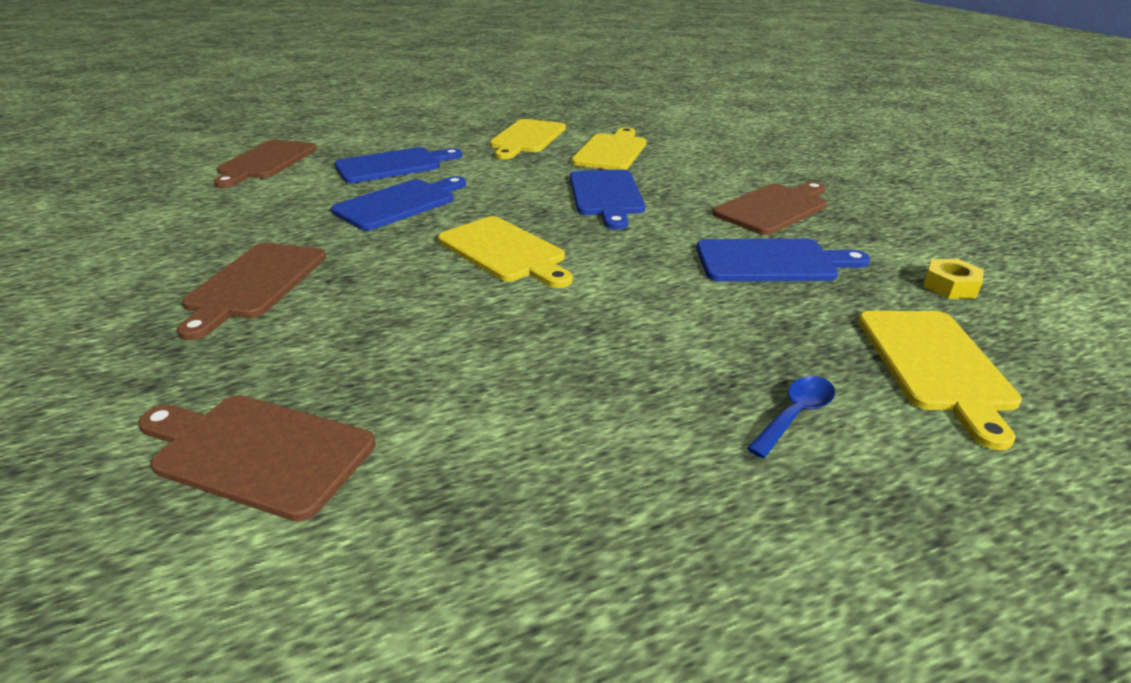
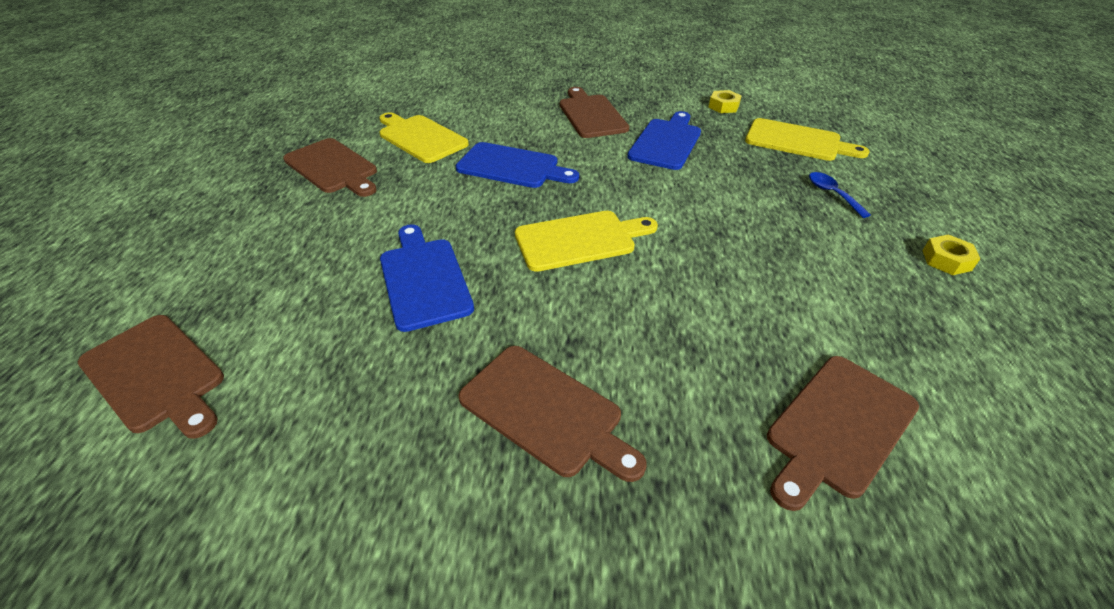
camera: 65 degrees left, 10 degrees up
blue cutting board [335,147,462,183] -> none
yellow cutting board [490,119,566,159] -> brown cutting board [283,138,377,197]
none -> yellow nut [922,234,980,275]

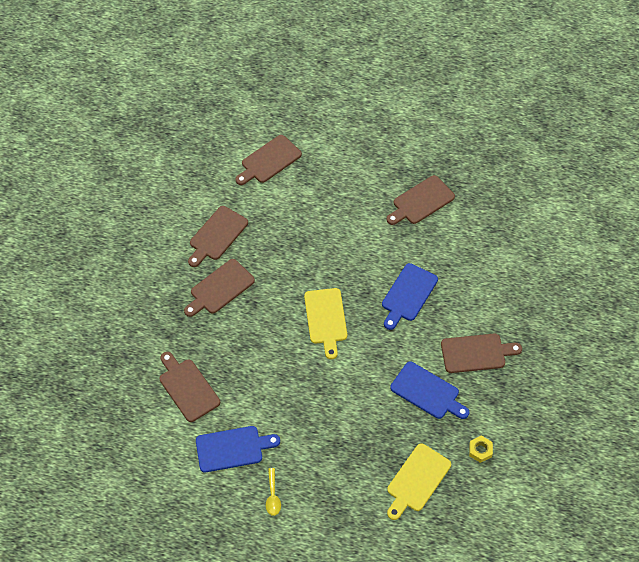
camera: 100 degrees right, 15 degrees up
yellow cutting board [379,112,469,163] -> none
blue cutting board [380,224,474,332] -> blue cutting board moved to [196,426,280,472]
blue spoon [809,172,871,218] -> none
yellow nut [922,234,980,275] -> yellow spoon [266,468,281,516]
none -> brown cutting board [188,206,248,267]

